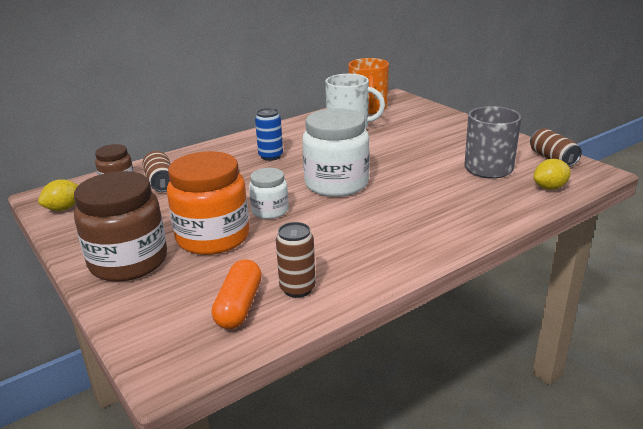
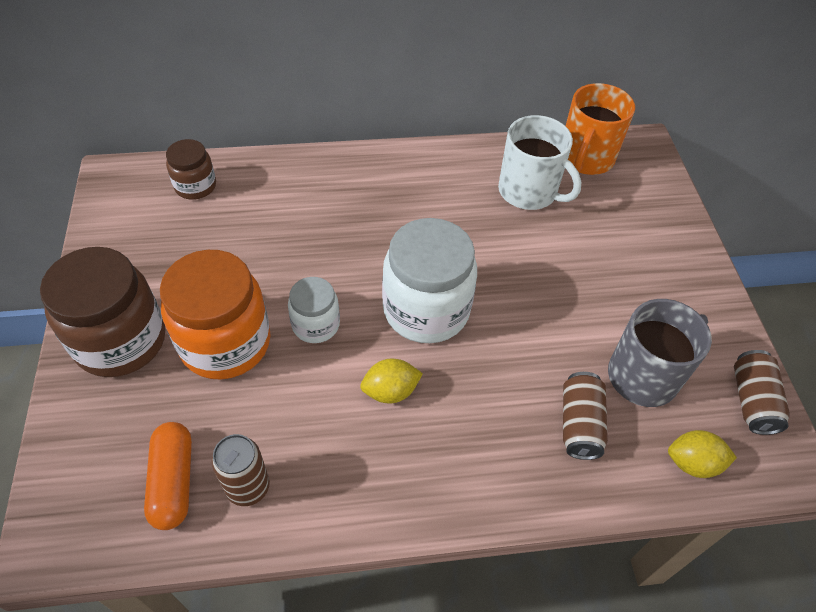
camera: 25 degrees right, 25 degrees up
yellow lemon [38,179,79,211] -> yellow lemon moved to [360,359,423,403]
brown can [143,151,171,192] -> brown can moved to [563,372,608,460]
orange capsule [212,259,262,329] -> orange capsule turned 45 degrees counterclockwise [144,422,192,530]
blue can [255,108,283,161] -> none

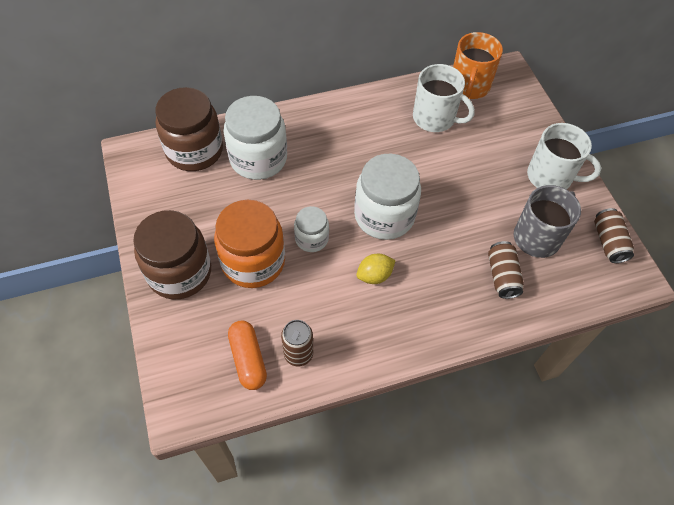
camera: 10 degrees left, 5 degrees up
brown jar [166,139,216,200] -> brown jar [156,87,223,171], size x1.85
yellow lemon [668,430,737,478] -> none
none -> white jar [223,96,287,180]
none -> white mug [527,123,601,190]

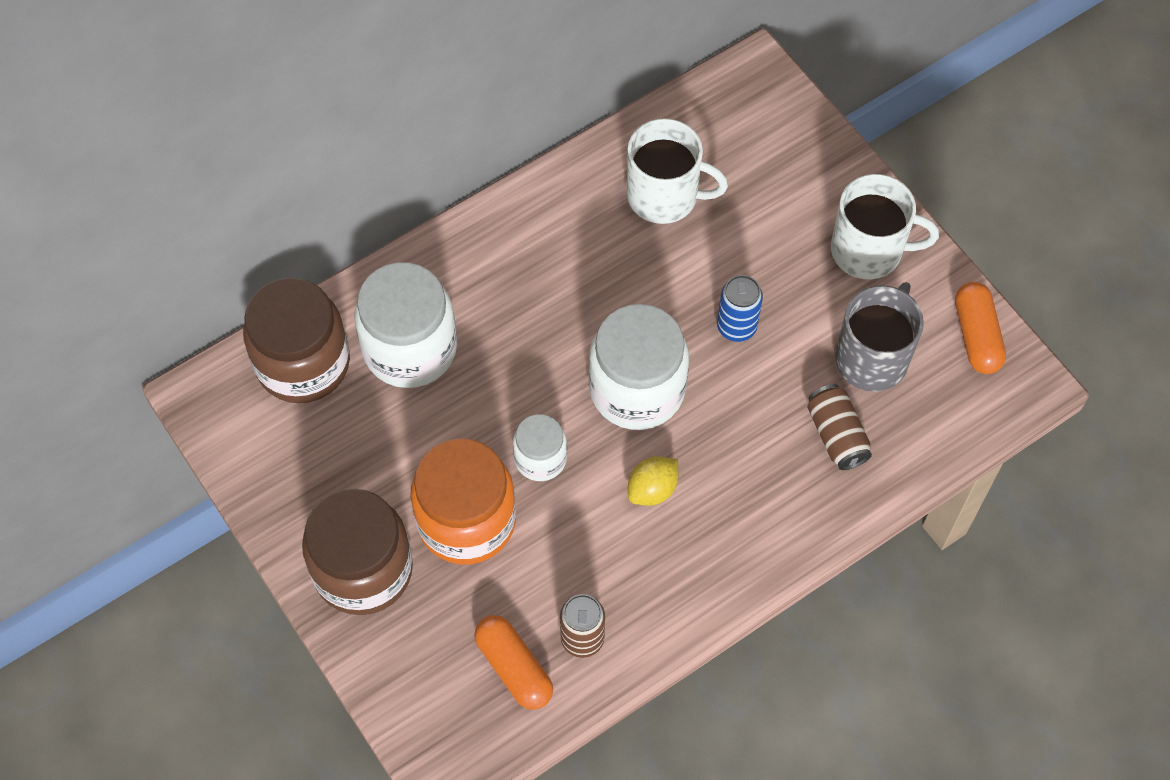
camera: 15 degrees left, 5 degrees up
orange mug [453,32,503,99] -> none
brown can [594,208,634,263] -> orange capsule [955,282,1006,374]
none -> blue can [717,275,763,342]

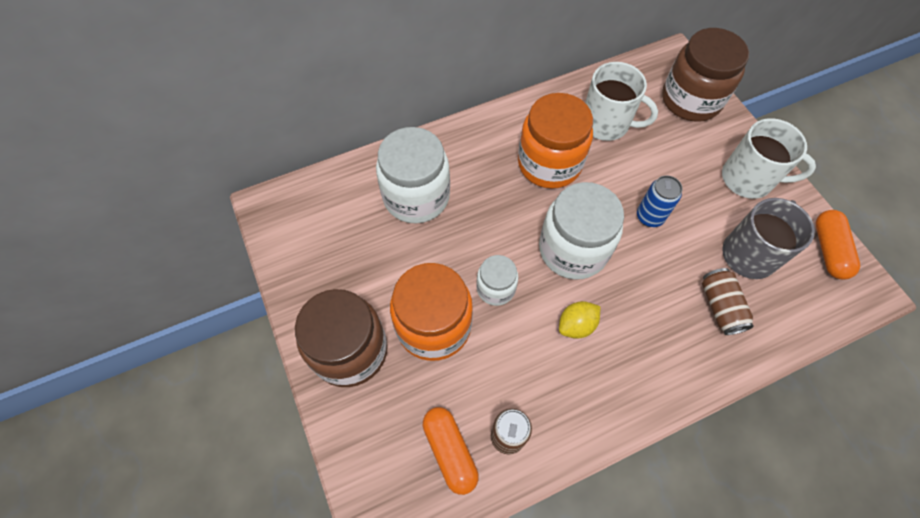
camera: 10 degrees right, 0 degrees up
brown jar [243,277,350,403] -> brown jar moved to [662,28,749,122]
none -> orange jar [518,93,593,189]

